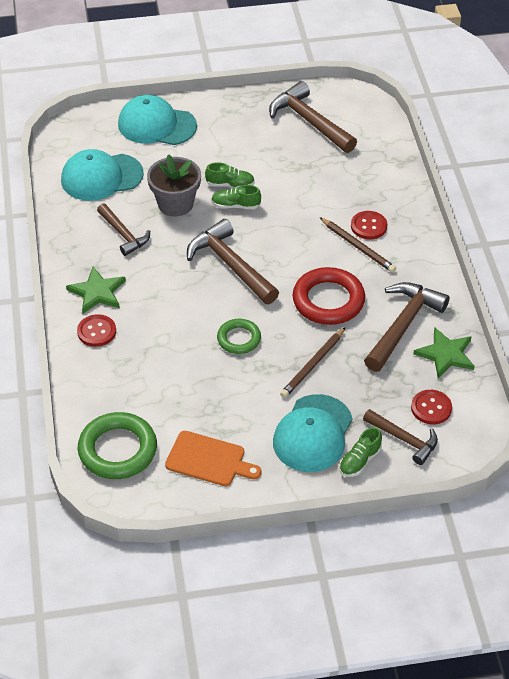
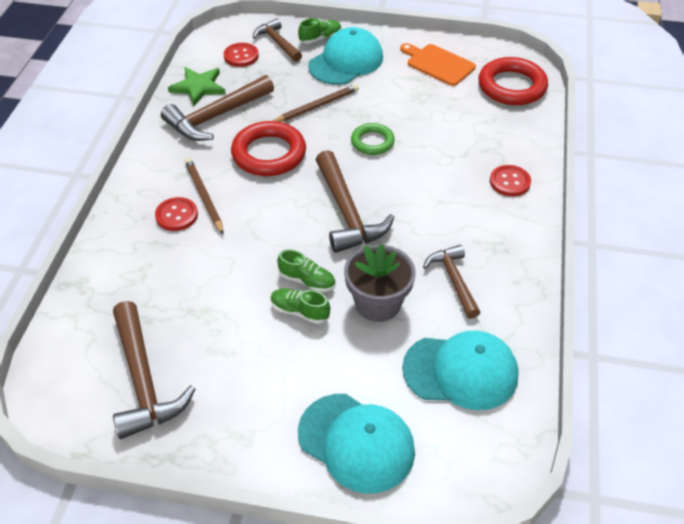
camera: 160 degrees left, 0 degrees up
green star [66,267,126,313] -> none
green ring [78,412,157,479] -> red ring [479,57,548,105]

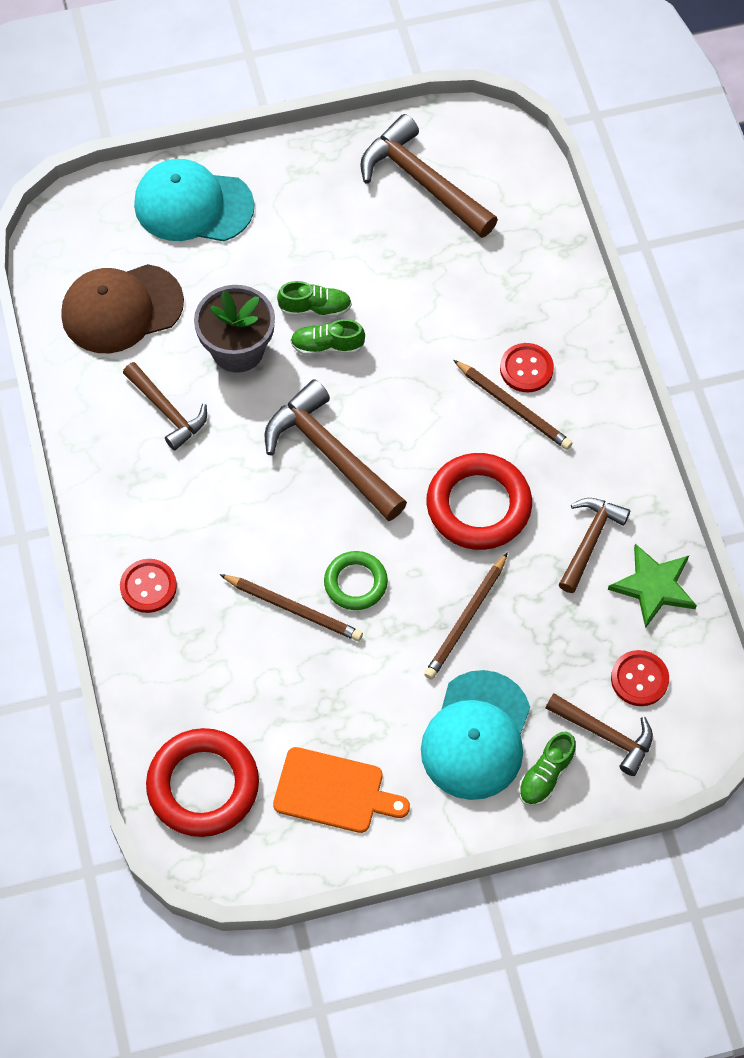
camera: 155 degrees right, 15 degrees up
brown hammer [161,75,274,141] -> brown hammer [559,498,630,593], size x0.63
turquoise cap [402,331,519,410] -> brown cap [61,264,184,353]
none -> brown pencil [220,574,363,641]

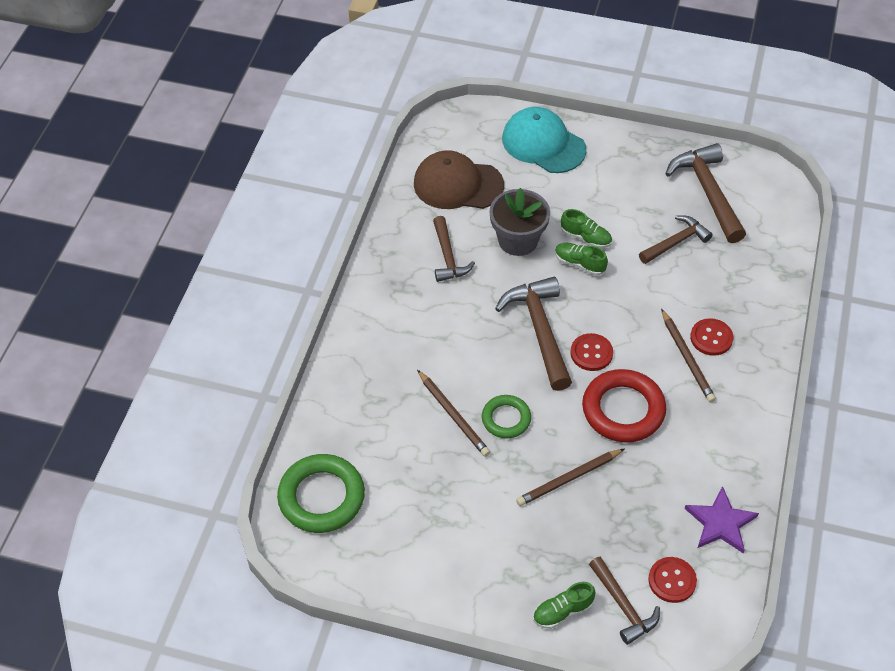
camera: 30 degrees right, 10 degrees down
red button [120,559,177,613] -> red button moved to [570,333,613,371]
red ring [146,728,259,837] -> green ring [277,454,365,533]
orange cutting board [273,747,410,833] -> none
turquoise cap [421,670,530,800] -> none
brown hammer [559,498,630,593] -> brown hammer moved to [639,215,713,264]
green star [608,544,697,628] -> purple star [685,486,759,553]

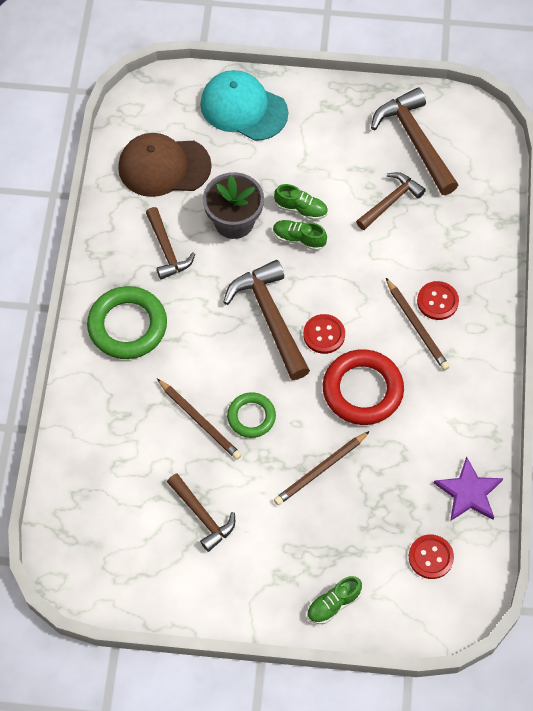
camera: 10 degrees left, 10 degrees up
green ring [277,454,365,533] -> green ring moved to [87,286,167,359]
brown hammer [589,556,660,645] -> brown hammer moved to [167,473,235,552]

